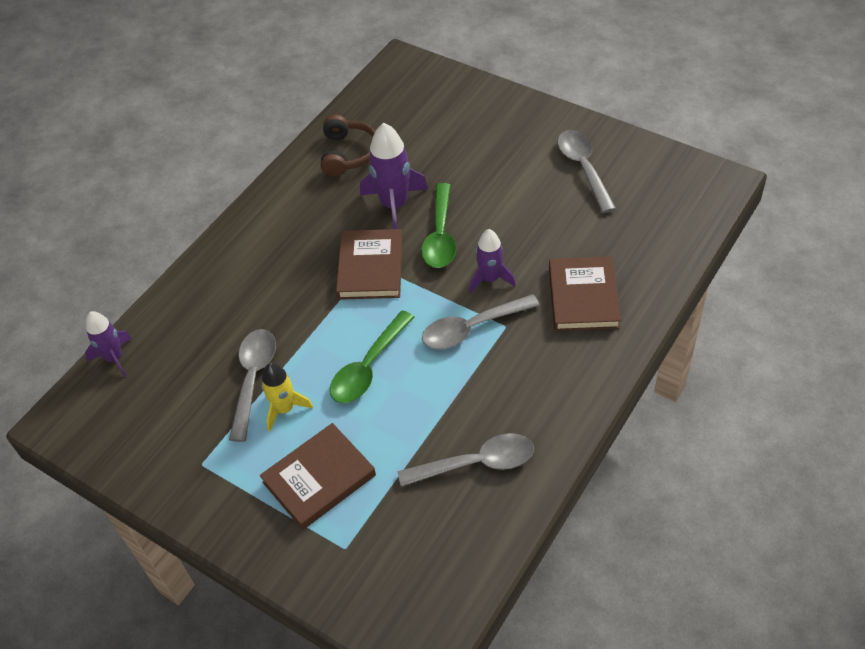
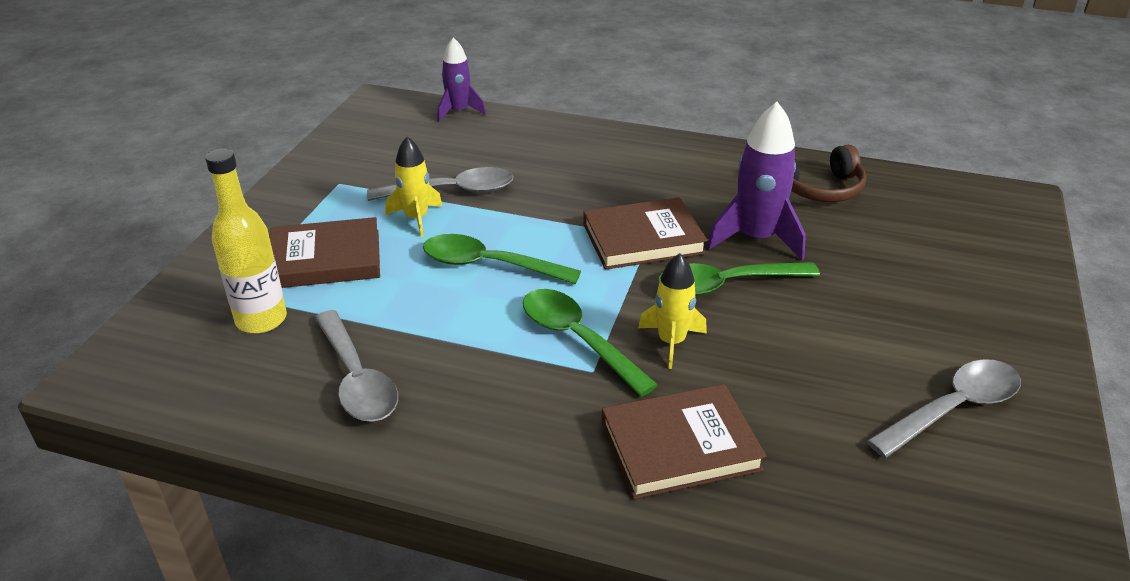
camera: 70 degrees right, 15 degrees down
brown book [260,423,376,530] -> brown book turned 45 degrees counterclockwise [270,217,380,288]
grey spoon [422,294,540,349] -> green spoon [523,289,658,397]
purple rocket [469,229,516,293] -> yellow rocket [638,253,707,369]
none -> yellow bottle [205,148,287,334]

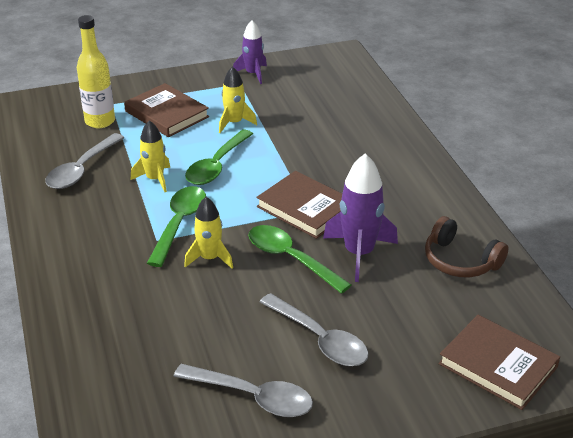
camera: 55 degrees right, 0 degrees up
grey spoon [367,167,514,201] -> grey spoon moved to [260,293,369,366]
green spoon [423,234,581,284] -> green spoon turned 135 degrees counterclockwise [185,130,253,185]
purple rocket [438,37,486,122] -> purple rocket moved to [233,20,267,84]
brown book [601,384,766,499] -> brown book moved to [438,315,560,410]
none -> yellow rocket [131,120,170,192]

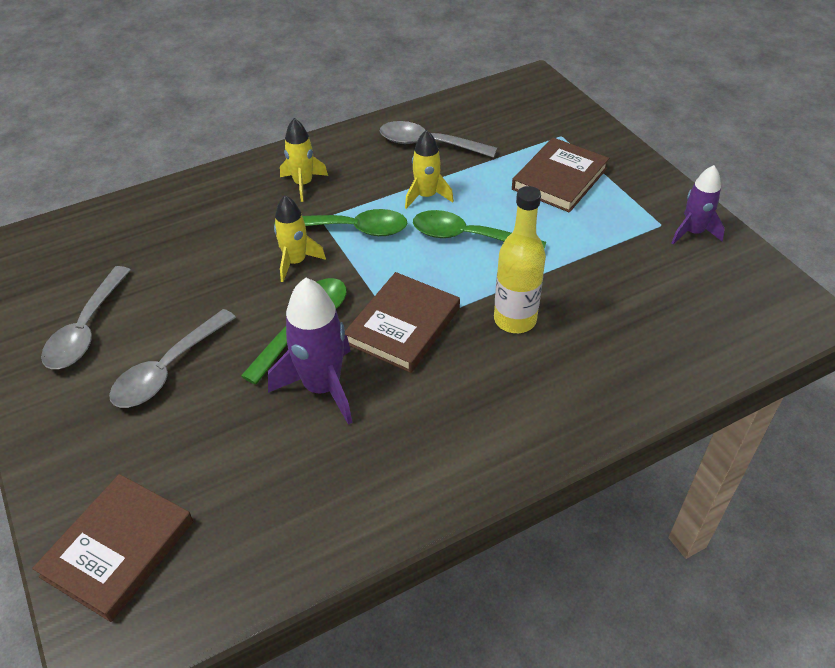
camera: 80 degrees right, 10 degrees up
yellow bottle [77,15,115,128] -> yellow bottle moved to [494,186,546,333]
yellow rocket [219,66,257,133] -> yellow rocket moved to [280,118,328,202]
brown headphones [425,216,509,277] -> none

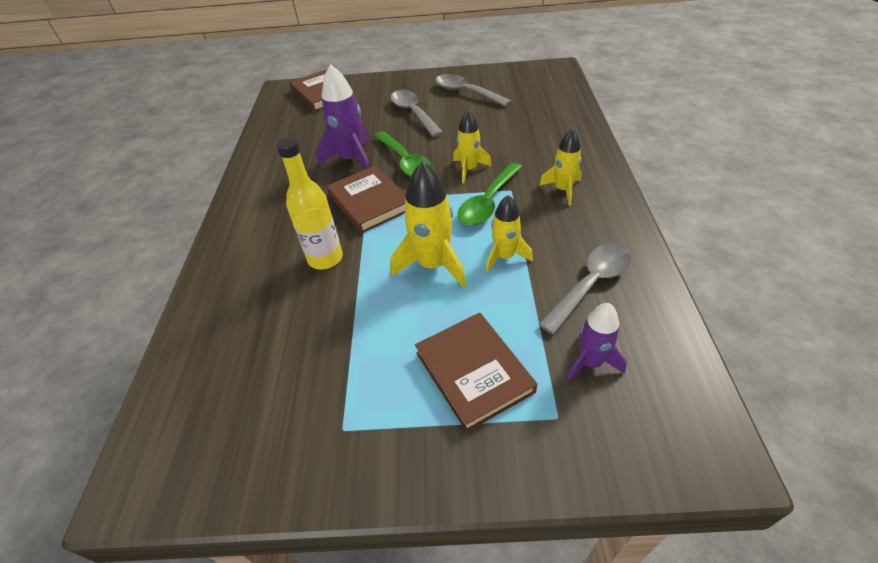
camera: 120 degrees right, 0 degrees up
green spoon [413,210,546,249] -> yellow rocket [390,161,466,288]
purple rocket [672,165,725,244] -> purple rocket moved to [567,303,627,382]

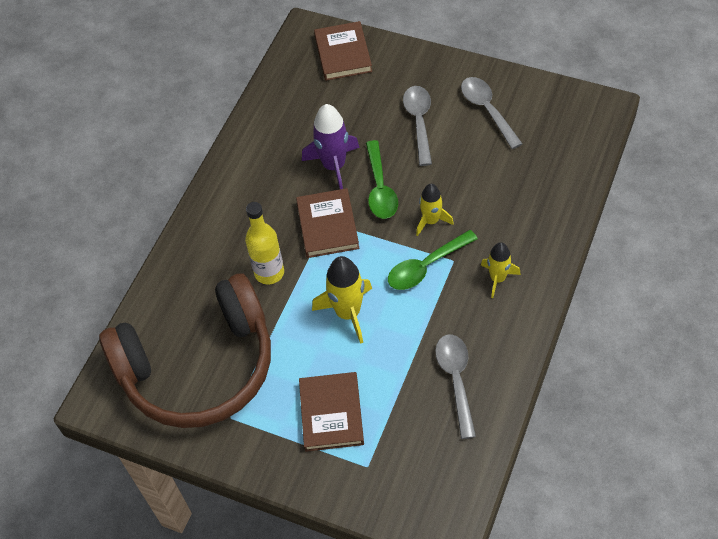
camera: 25 degrees right, 10 degrees up
yellow rocket [486,195,533,272] -> none
grey spoon [538,243,632,335] -> grey spoon turned 75 degrees counterclockwise [435,334,476,439]
purple rocket [567,303,627,382] -> none
none -> brown headphones [99,273,271,428]

